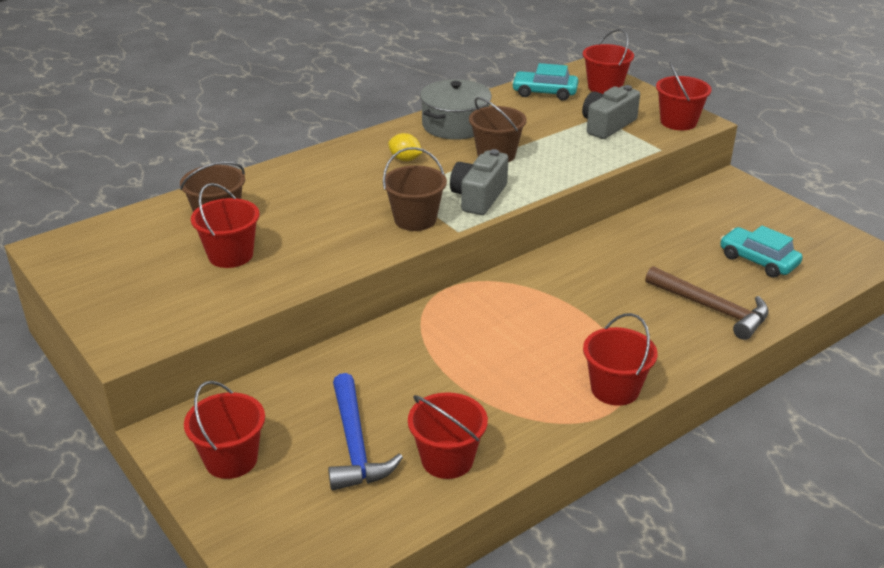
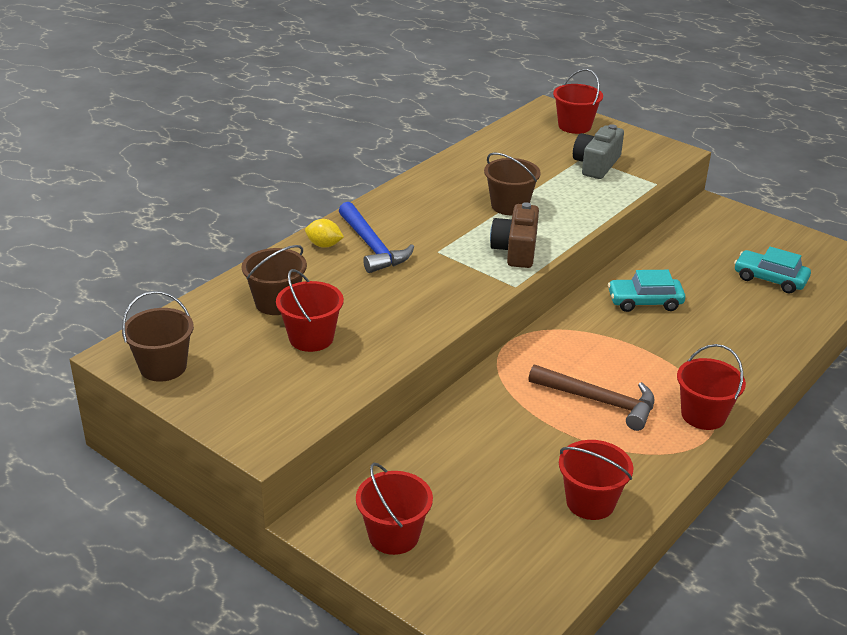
camera: 15 degrees left, 0 degrees up
blue hammer [328,373,403,490] -> blue hammer moved to [339,202,414,273]
brown bucket [383,147,447,231] -> brown bucket moved to [122,291,194,382]
yellow lemon [388,133,422,161] -> yellow lemon moved to [305,219,344,248]
grey pot [420,79,492,140] -> none
grey camera [450,149,508,215] -> brown camera [490,202,539,268]
turquoise car [512,63,578,101] -> turquoise car moved to [608,270,686,312]
brown hammer [645,266,769,340] -> brown hammer moved to [528,365,655,431]
red bucket [656,62,712,130] -> none

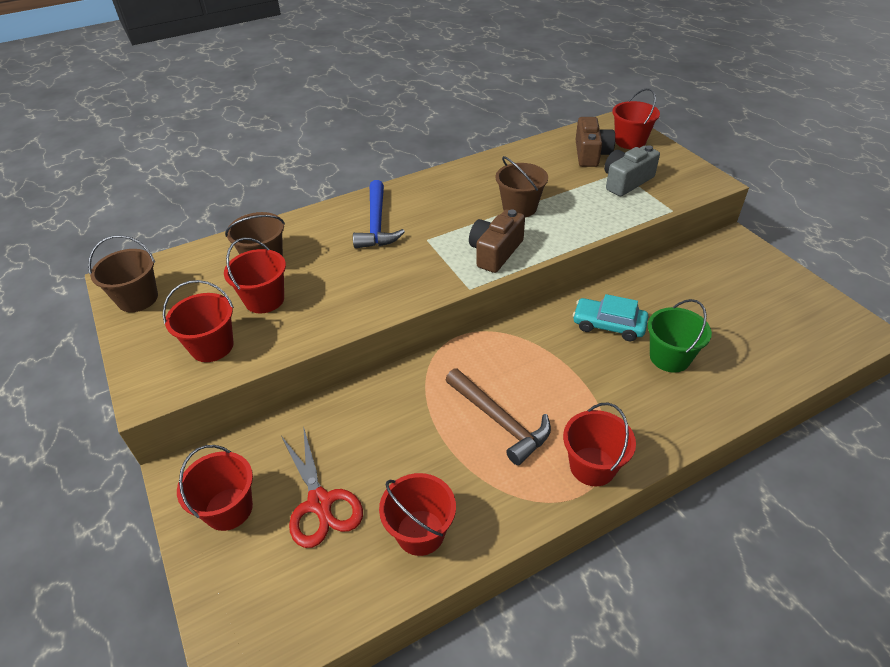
camera: 25 degrees right, 10 degrees up
yellow lemon [305,219,344,248] -> none
turquoise car [734,247,811,294] -> none
none -> red bucket [163,280,234,362]
none -> red scissors [281,426,363,548]
none -> brown camera [575,117,615,167]
none -> green bucket [648,299,712,373]

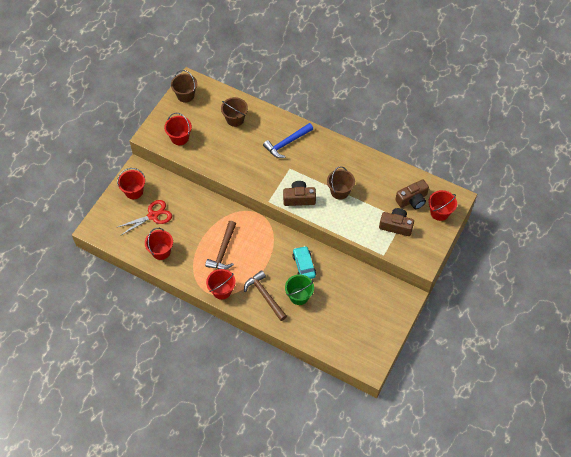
camera: 55 degrees right, 15 degrees up
red bucket [224,238,286,313] -> none
red scissors [281,426,363,548] -> red scissors turned 150 degrees counterclockwise [116,200,172,236]
grey camera [604,145,660,196] -> brown camera [379,208,414,236]
none -> brown hammer [244,270,287,321]

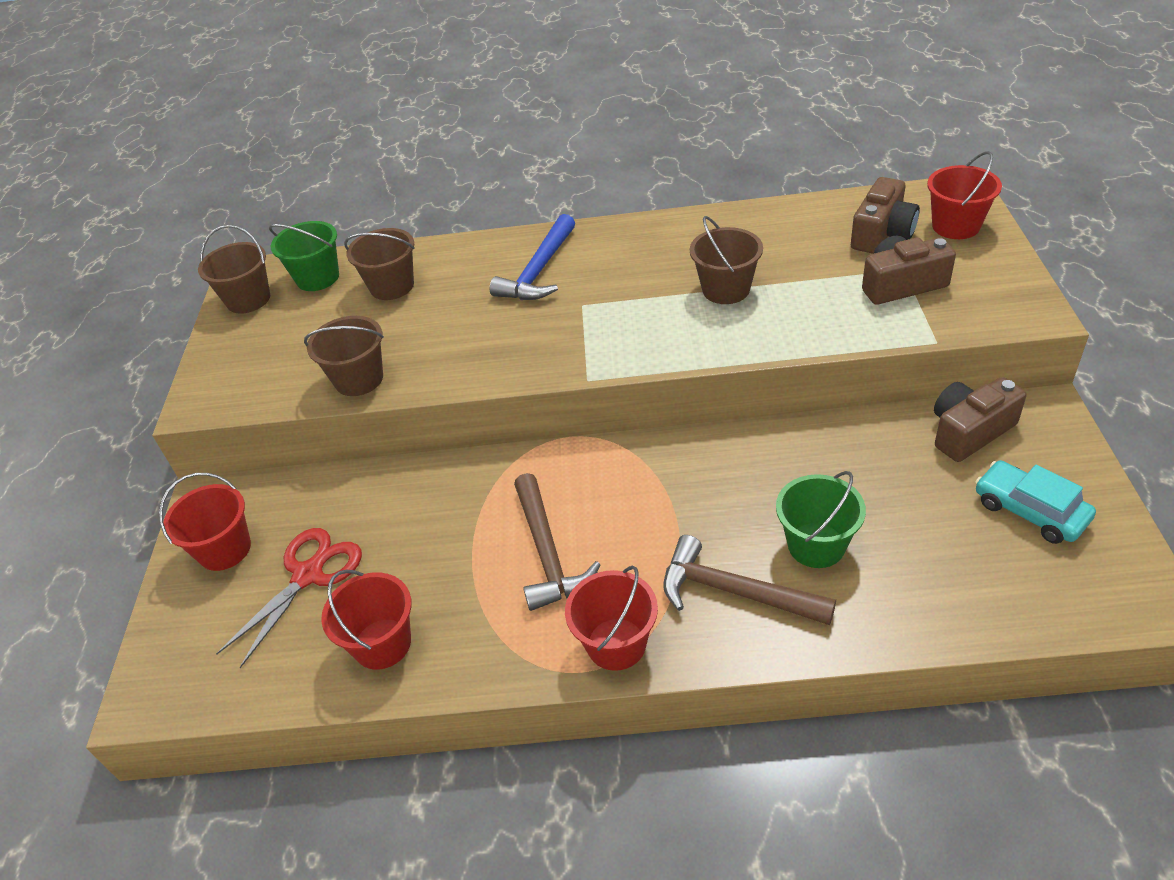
camera: 25 degrees left, 15 degrees down
red bucket [164,113,192,145] -> none
brown camera [283,181,316,206] -> brown camera moved to [934,377,1027,462]
turquoise car [292,246,316,279] -> turquoise car moved to [975,460,1096,544]
none -> green bucket [269,221,339,291]
none -> brown bucket [304,316,384,396]

